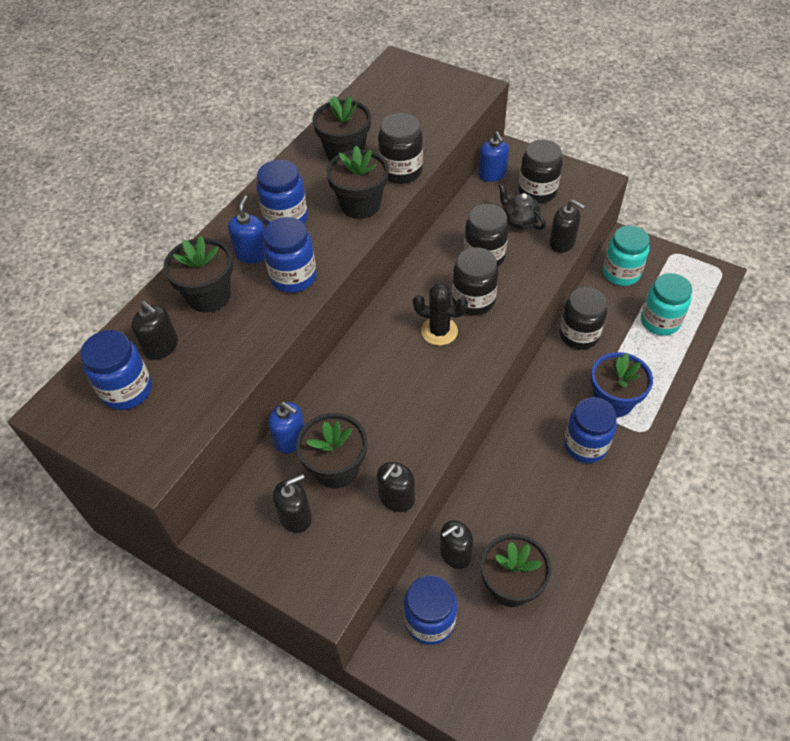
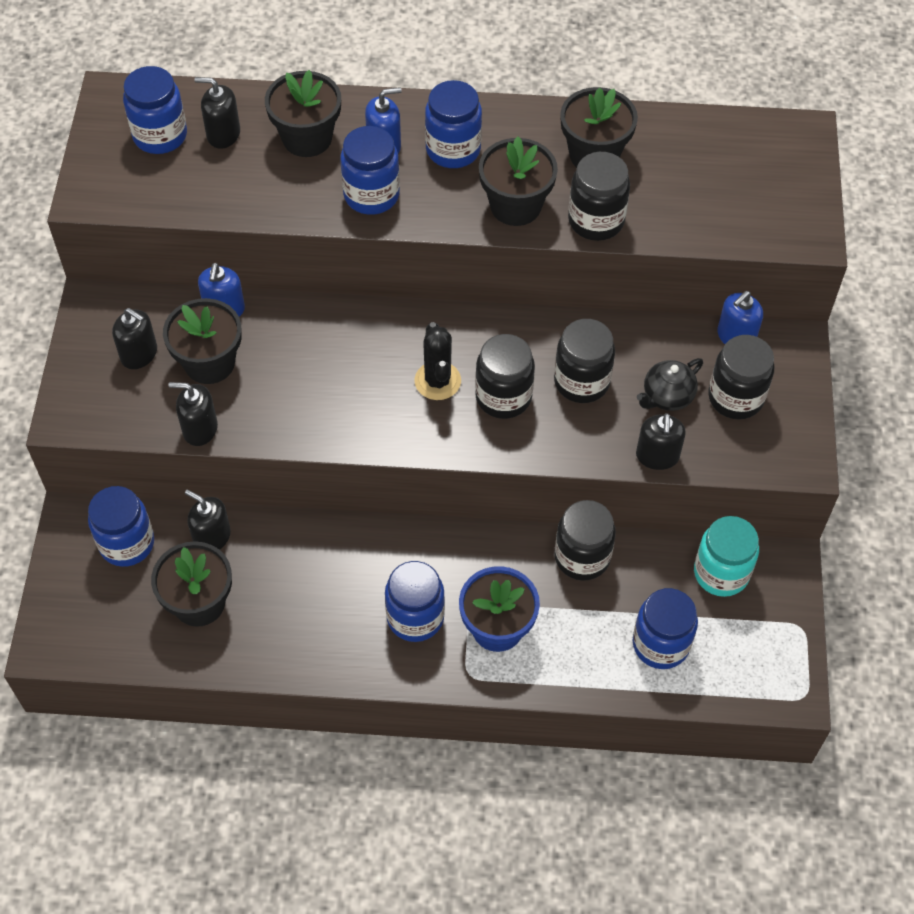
camera: 60 degrees right, 5 degrees up
black soap dispenser [131,301,178,360] -> black soap dispenser turned 90 degrees clockwise [195,77,240,149]
black teapot [498,184,545,230] -> black teapot turned 150 degrees counterclockwise [637,358,703,411]
turquoise jar [641,273,692,336] -> blue jar [632,588,698,669]

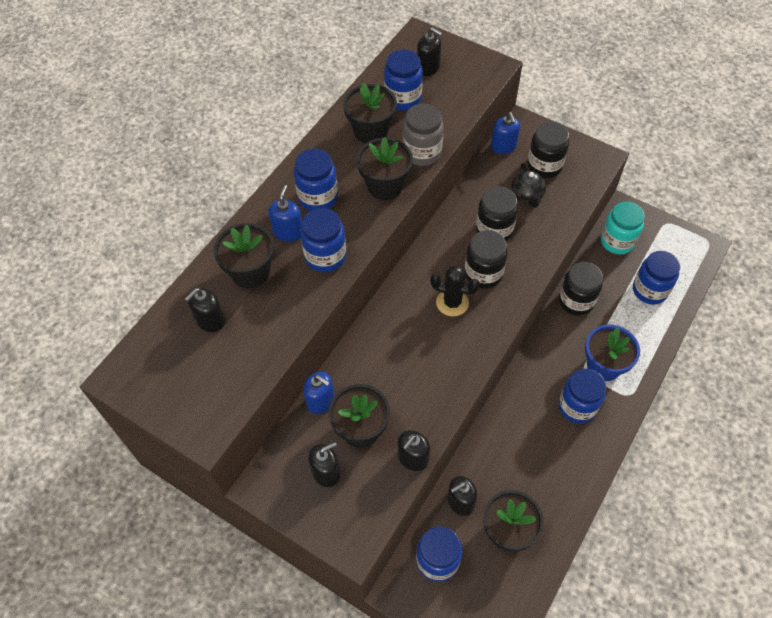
camera: 60 degrees left, 0 degrees up
blue jar [123,66,187,154] -> blue jar moved to [384,50,423,111]
black jar [568,152,630,241] -> grey jar [403,104,444,166]
black soap dispenser [636,413,686,470] -> black soap dispenser moved to [417,27,442,76]

